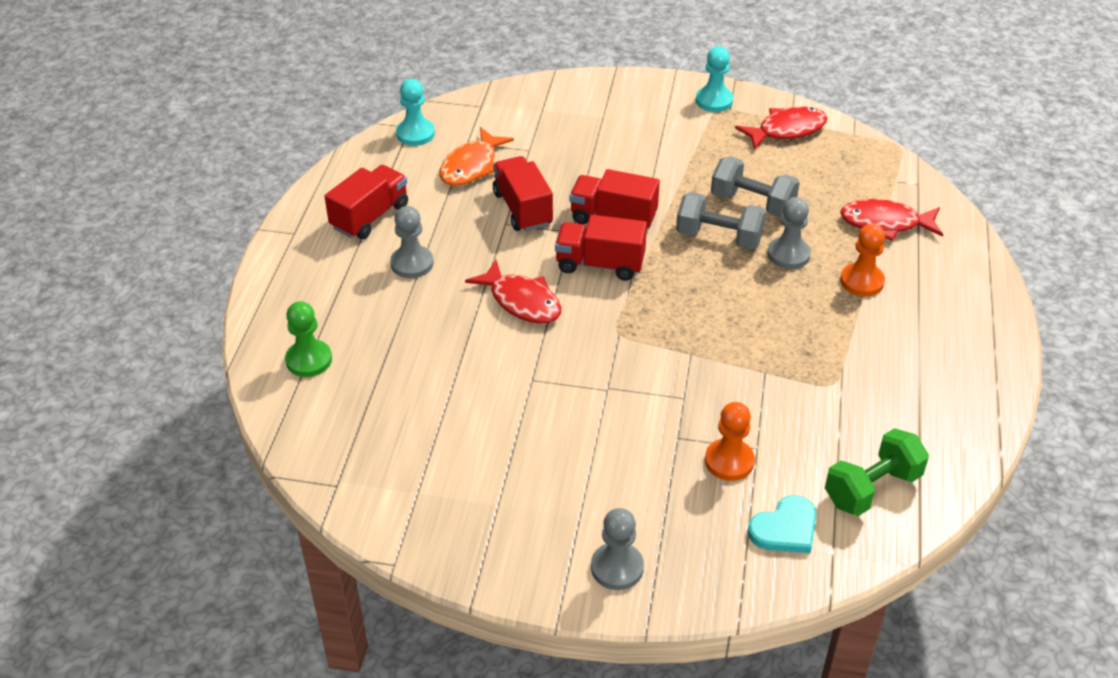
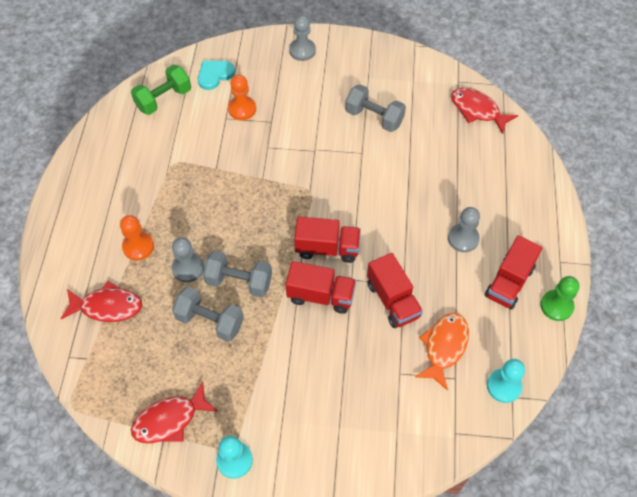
camera: 175 degrees right, 15 degrees up
green pawn [285,301,332,377] -> green pawn moved to [540,276,579,321]
red fish [465,260,561,324] -> red fish moved to [451,88,518,134]
none -> grey dumbbell [345,84,406,132]

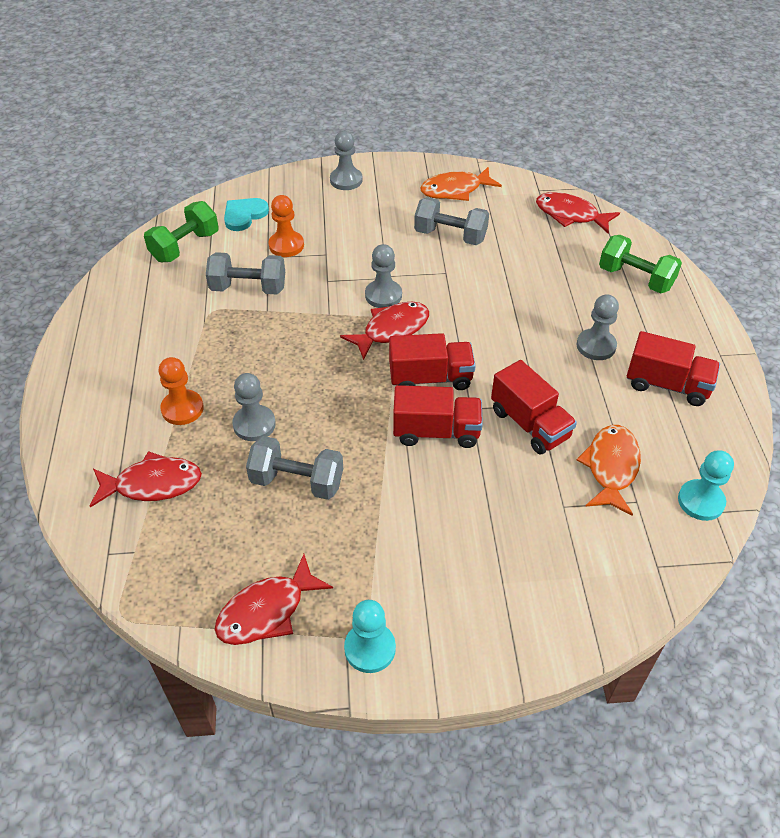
camera: 10 degrees left, 10 degrees down
grey dumbbell [203,251,272,298] -> grey dumbbell moved to [206,252,285,294]
red truck [485,235,543,310] -> red truck turned 90 degrees counterclockwise [627,331,720,406]
green pawn [540,276,579,321] -> none
none -> red fish [340,302,429,360]
none -> grey pawn [365,244,402,308]
none -> orange fish [420,167,502,201]
none -> green dumbbell [599,235,682,293]

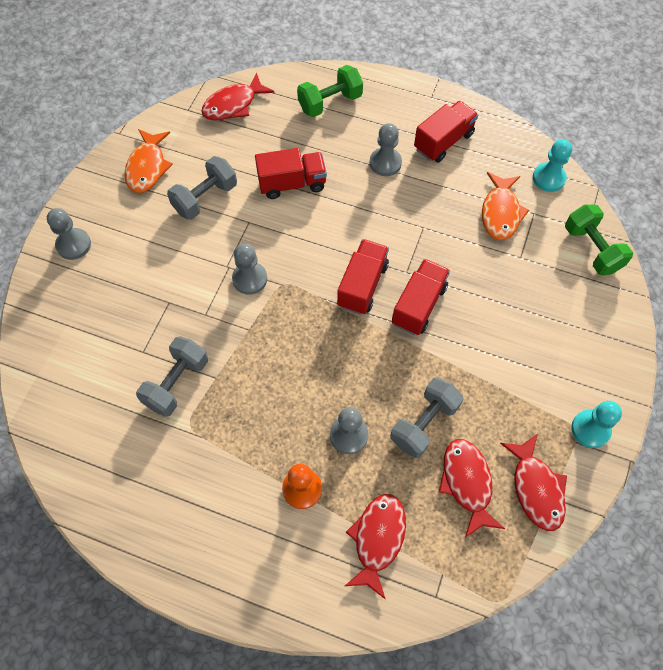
camera: 65 degrees left, 15 degrees up
green dumbbell [144,201,219,262] -> green dumbbell moved to [565,204,633,275]
turquoise heart [224,198,269,231] -> none
orange pawn [268,195,304,257] -> none
red fish [340,302,429,360] -> red fish moved to [439,439,505,538]
red truck [491,360,577,454] -> red truck moved to [255,148,327,199]
orange fish [577,425,641,516] -> orange fish turned 120 degrees counterclockwise [482,172,529,240]

